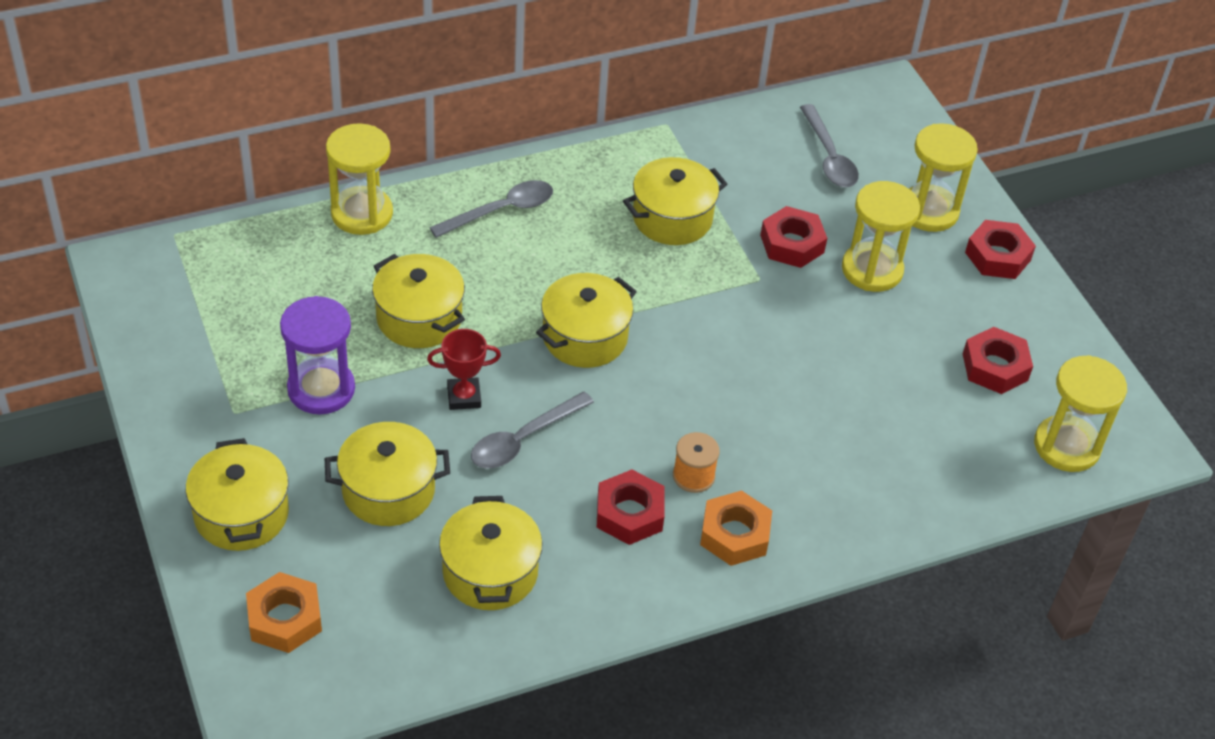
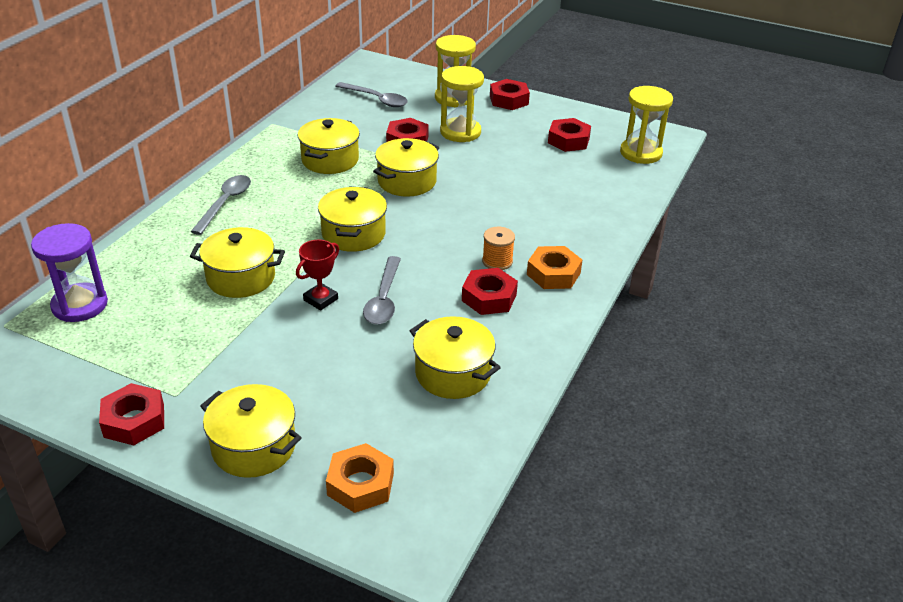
camera: 40 degrees left, 10 degrees down
purple hourglass [280,296,355,414] -> purple hourglass moved to [31,223,108,322]
yellow pot [325,422,450,526] -> yellow pot moved to [373,138,440,197]
yellow hourglass [326,123,393,235] -> none
none -> red nut [99,383,164,445]

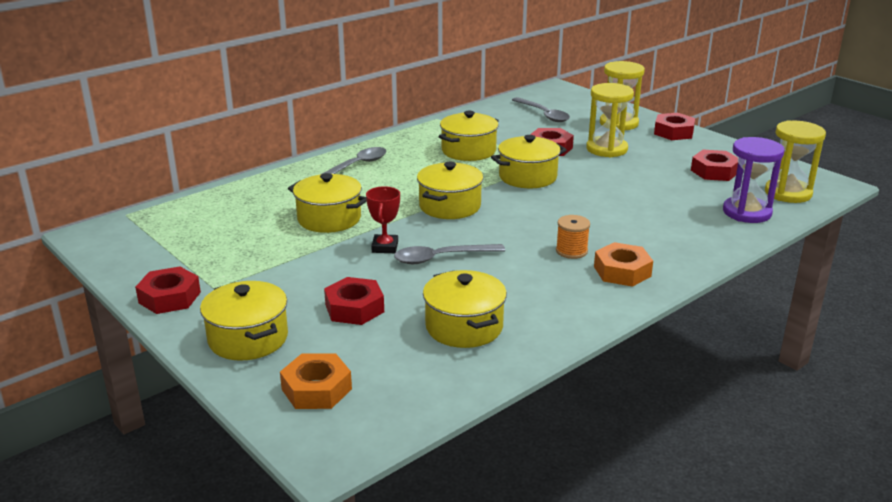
camera: 25 degrees right, 10 degrees down
purple hourglass [31,223,108,322] -> purple hourglass moved to [723,137,785,223]
red trophy [296,240,339,311] -> red trophy turned 60 degrees counterclockwise [366,186,400,253]
grey spoon [363,256,401,325] -> grey spoon turned 45 degrees clockwise [394,244,505,264]
red nut [462,268,518,315] -> red nut moved to [324,277,384,325]

